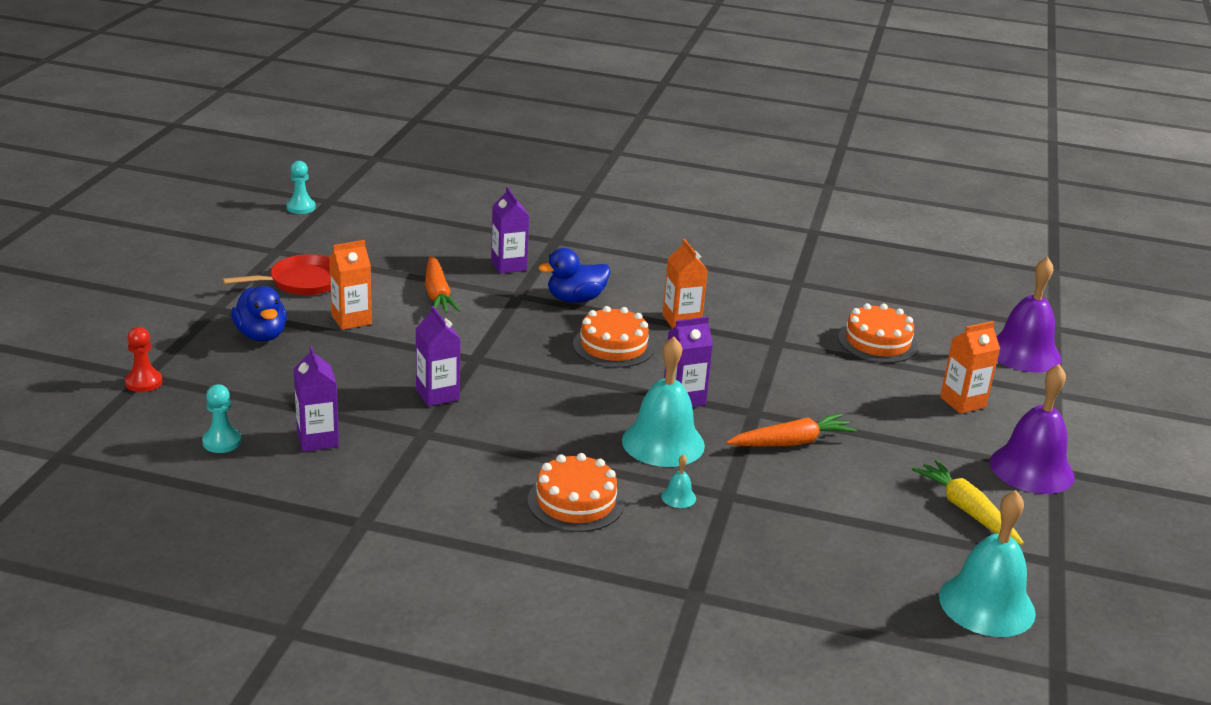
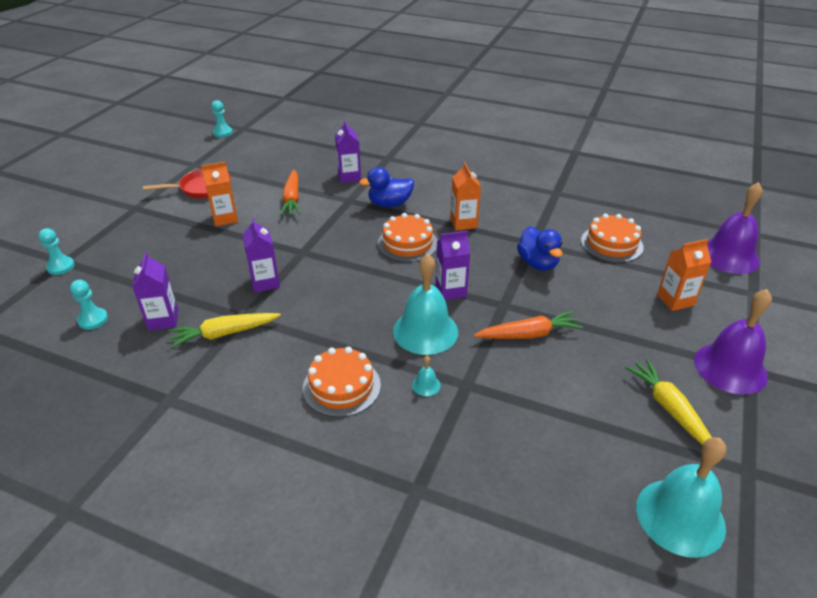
camera: 10 degrees right, 10 degrees up
red pawn [125,327,162,392] -> turquoise pawn [39,228,75,275]
blue duck [231,286,287,341] -> blue duck moved to [517,226,563,271]
none -> yellow carrot [168,313,281,348]

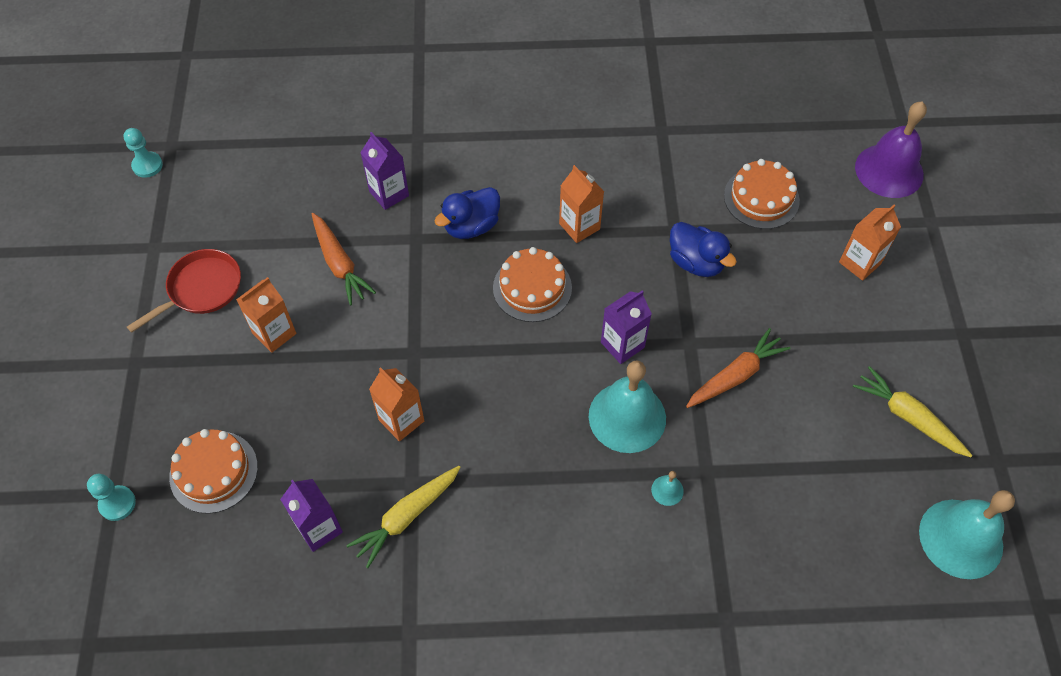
camera: 25 degrees left, 20 degrees up
turquoise pawn [70,280,108,330] -> none
purple carton [242,218,280,293] -> orange carton [369,367,424,442]
orange cake [303,347,381,417] -> orange cake moved to [169,429,258,514]
purple bell [694,289,772,395] -> none

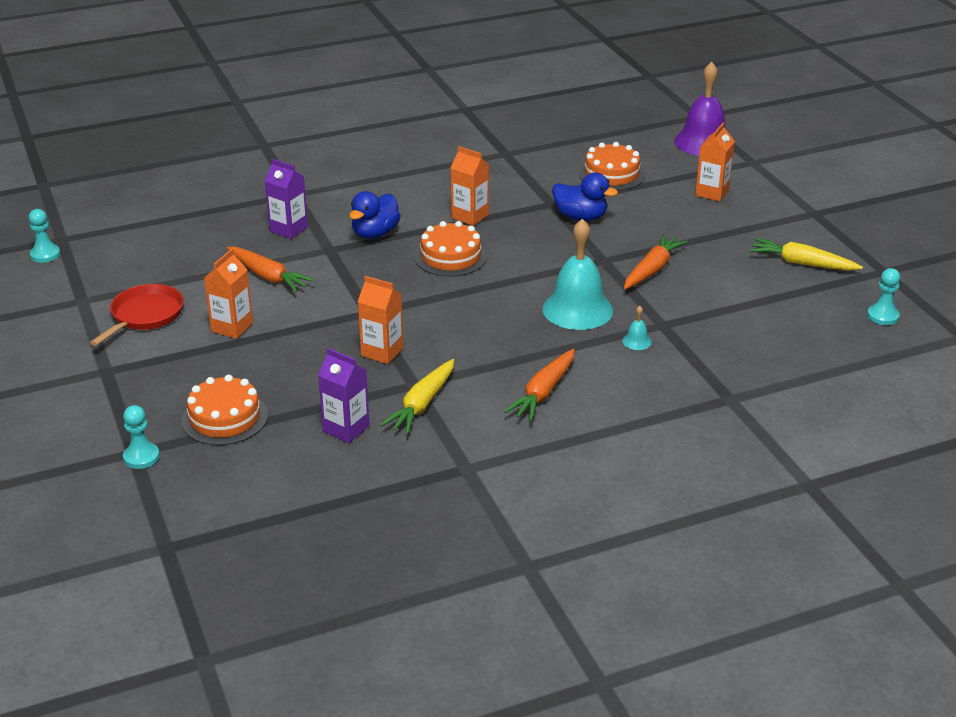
camera: 20 degrees left, 25 degrees down
purple carton [601,290,652,364] -> none
turquoise bell [919,490,1015,579] -> turquoise pawn [867,268,900,325]
none -> orange carrot [504,349,575,421]

